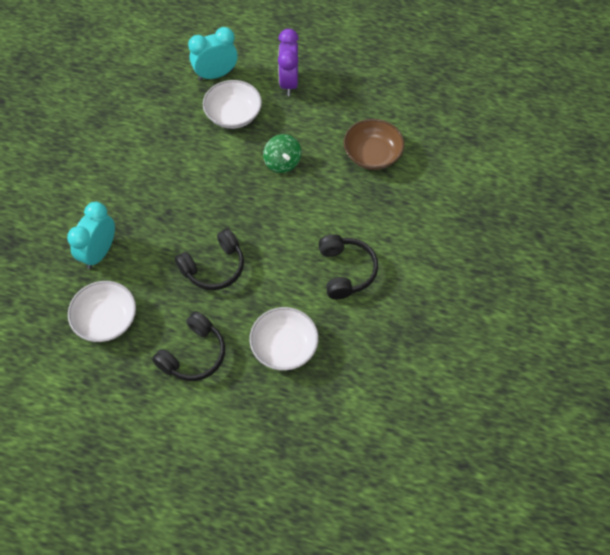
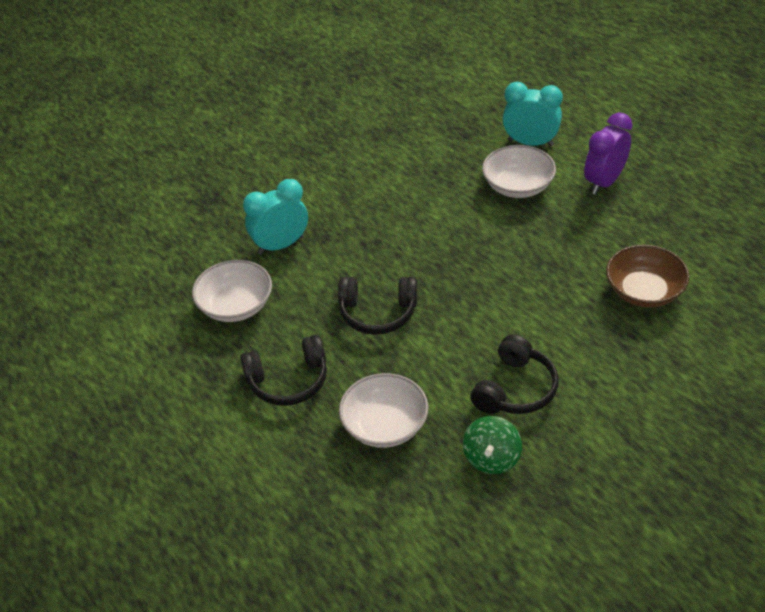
camera: 40 degrees right, 15 degrees down
green spinning top [263,134,301,173] -> green spinning top moved to [463,416,522,474]

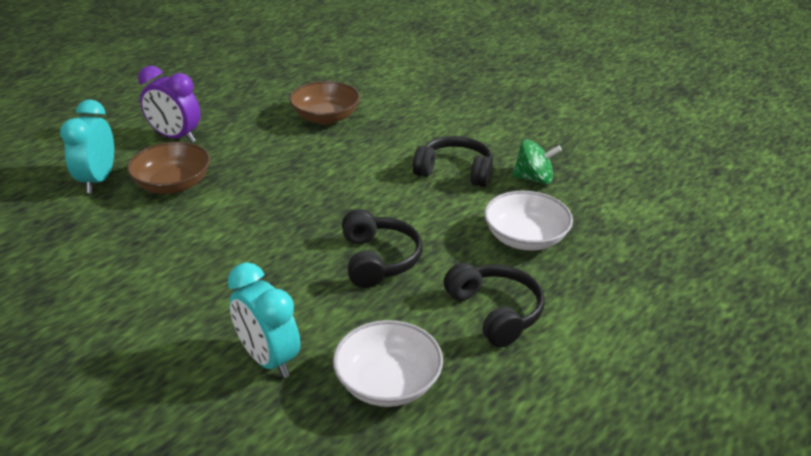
camera: 105 degrees left, 10 degrees down
white bowl [482,145,556,198] -> brown bowl [127,142,210,194]

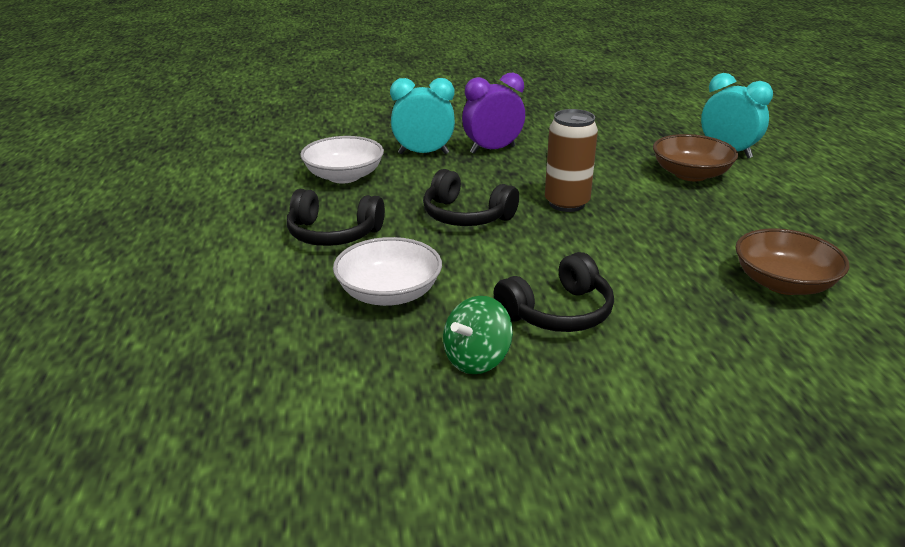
camera: 130 degrees right, 5 degrees down
purple clock [138,66,201,143] -> purple clock moved to [462,73,525,154]
none -> brown can [545,109,598,212]

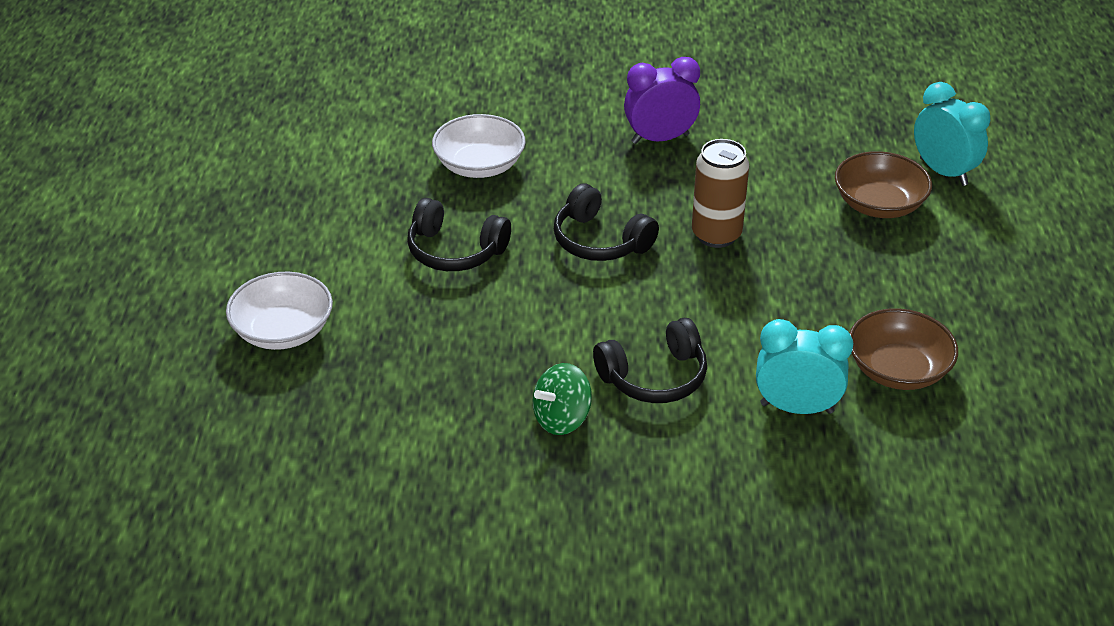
camera: 10 degrees right, 10 degrees up
white bowl [333,237,442,306] -> white bowl moved to [226,272,333,350]
turquoise clock [390,78,455,154] -> turquoise clock moved to [756,319,853,414]

